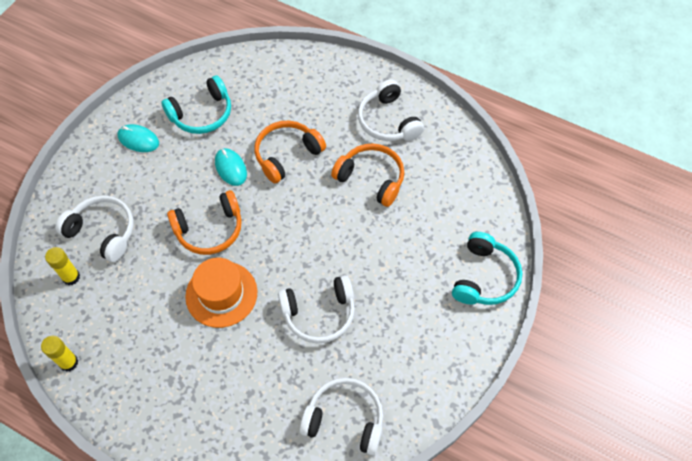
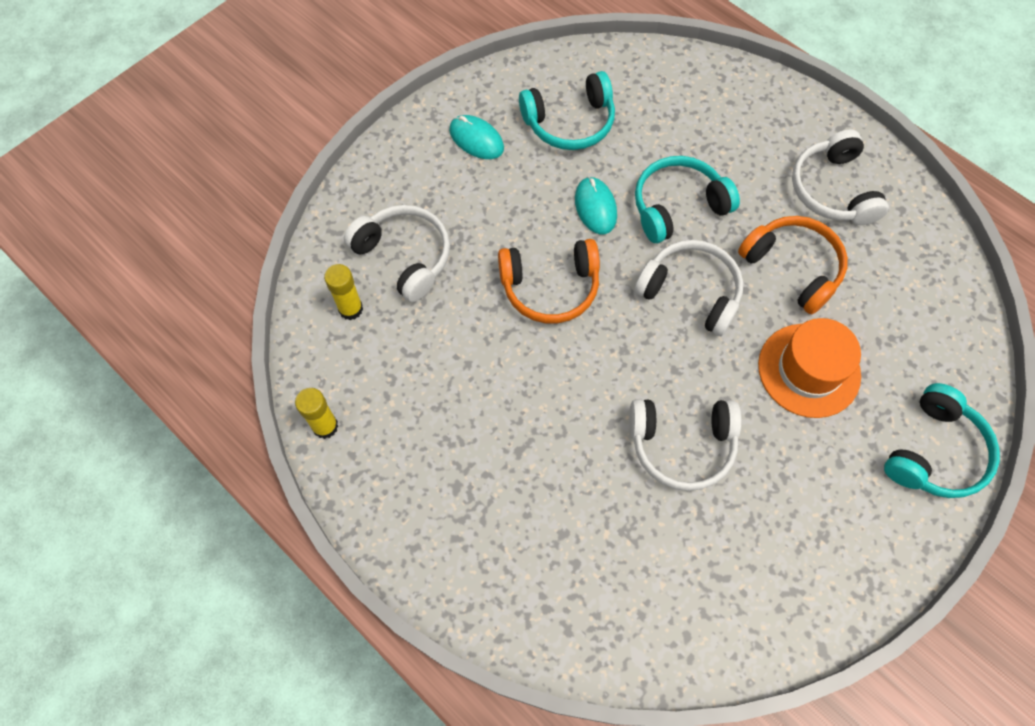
camera: 15 degrees right, 5 degrees up
orange hat [185,258,257,328] -> orange hat moved to [758,318,861,418]
orange headphones [254,121,326,184] -> turquoise headphones [635,156,740,243]
white headphones [300,378,383,455] -> white headphones moved to [634,240,743,336]

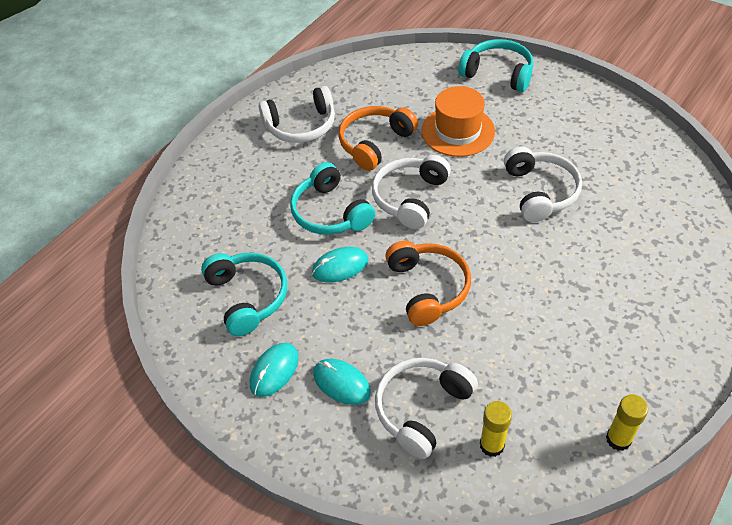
camera: 95 degrees left, 15 degrees down
none -> turquoise mouse [313,359,371,405]

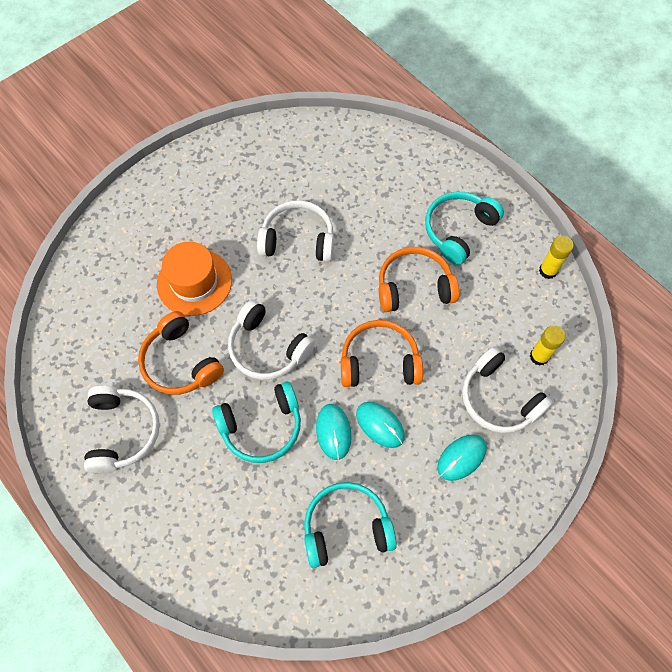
camera: 80 degrees left, 15 degrees up
turquoise mouse [250,343,299,397] -> turquoise mouse moved to [356,402,405,448]
turquoise headphones [458,39,534,92] -> turquoise headphones moved to [425,192,504,265]
none -> orange headphones [379,247,459,312]

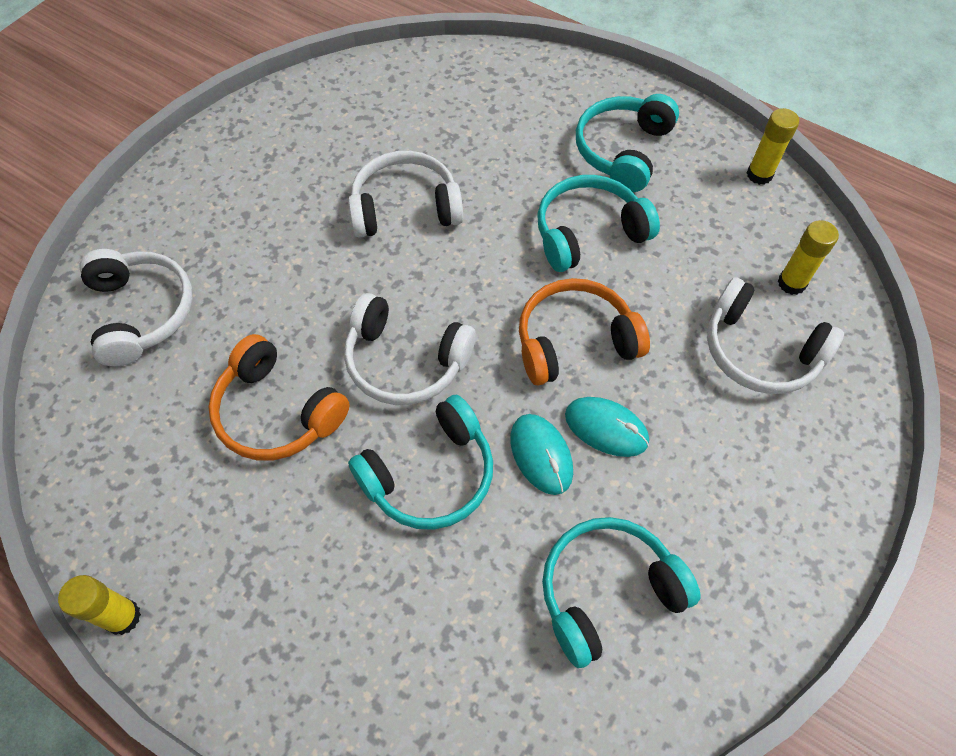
camera: 15 degrees left, 5 degrees down
white headphones [84,385,160,473] -> white headphones moved to [79,249,193,367]
orange hat [157,242,232,316] -> none
orange headphones [379,247,459,312] -> turquoise headphones [537,175,660,272]
turquoise mouse [437,435,487,481] -> none
none -> yellow glue stick [58,575,141,635]

